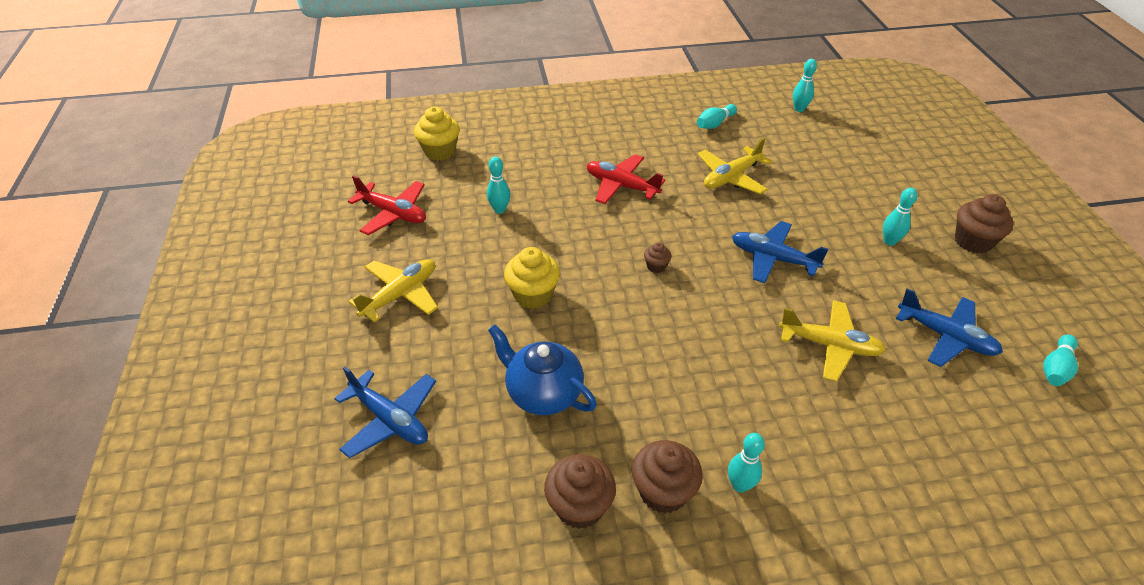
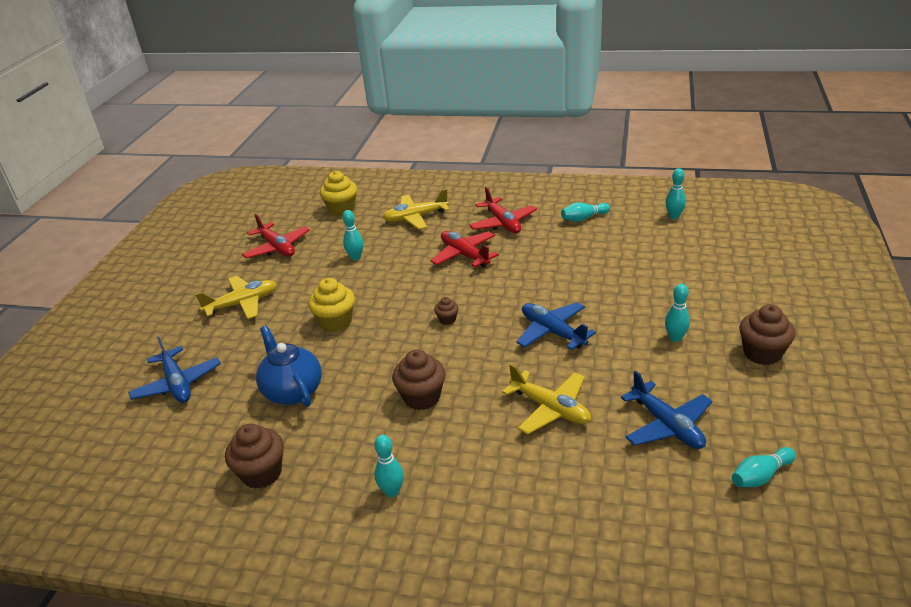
camera: 25 degrees right, 10 degrees down
brown cupcake [632,440,703,514] -> brown cupcake moved to [392,349,446,410]
yellow plane [698,138,772,194] -> yellow plane moved to [383,189,450,230]
none -> red plane [469,187,537,233]

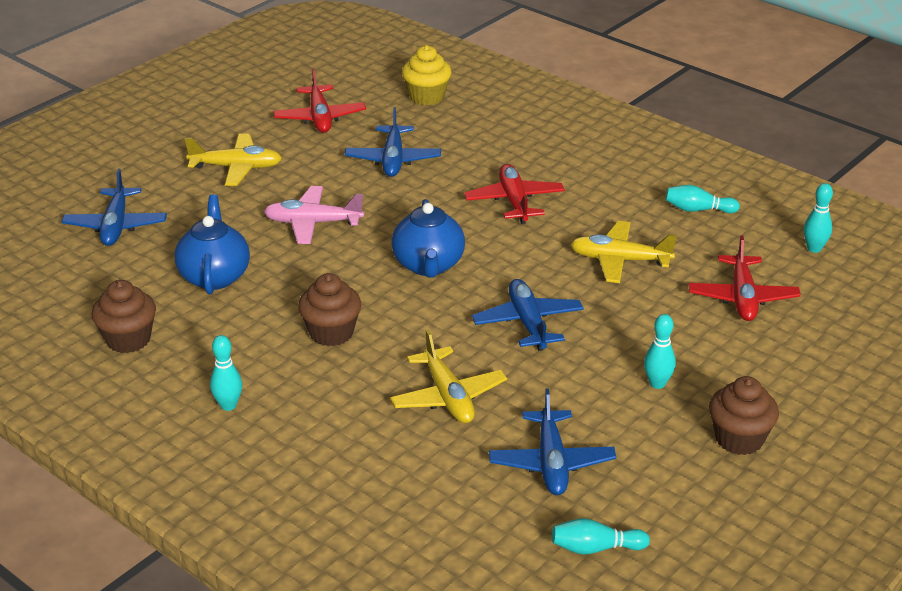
camera: 25 degrees right, 0 degrees up
yellow cupcake [308,278,355,332] -> pink plane [264,186,364,244]
turquoise bowling pin [342,210,363,260] -> blue plane [345,107,441,177]
yellow plane [383,189,450,230] -> yellow plane moved to [570,221,677,283]
brown cupcake [434,297,459,325] -> blue teapot [391,199,465,278]
red plane [469,187,537,233] -> red plane moved to [688,235,801,321]

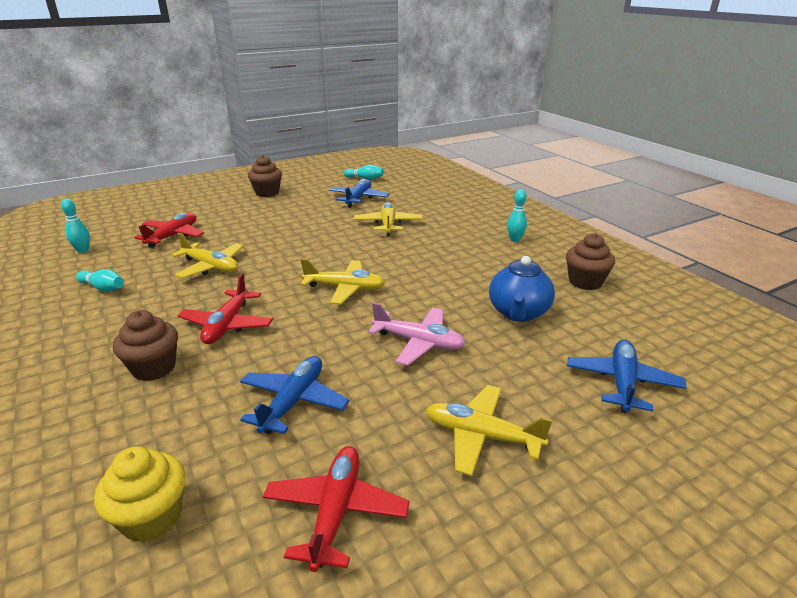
camera: 160 degrees left, 5 degrees down
brown cupcake [298,273,361,346] -> brown cupcake moved to [113,310,178,381]
blue teapot [391,199,465,278] -> yellow plane [301,259,385,305]
blue plane [472,279,584,351] -> none
turquoise bowling pin [644,314,676,389] -> none

